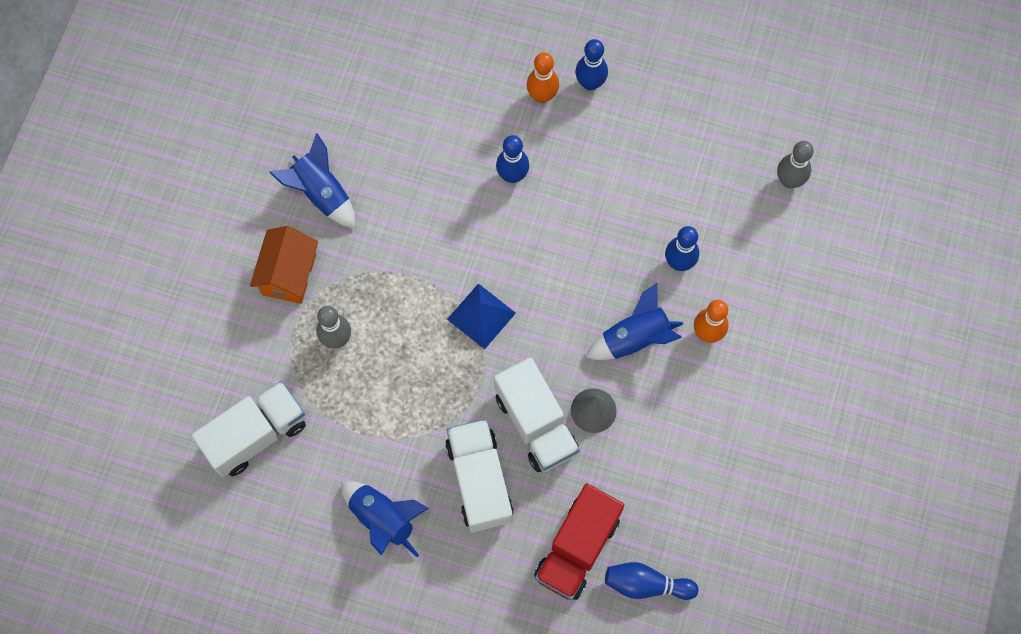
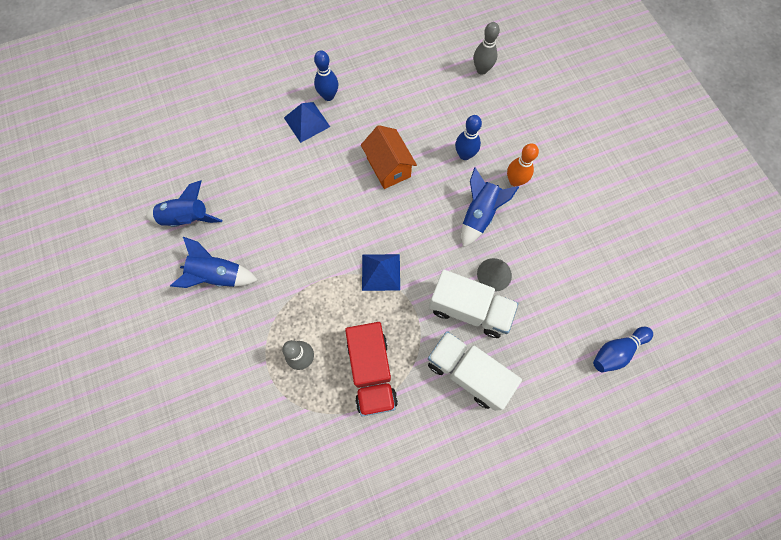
camera: 40 degrees left, 0 degrees up
white truck [192,381,306,477] -> none
orange house [250,226,318,304] -> orange house moved to [361,125,417,189]
blue rocket [341,481,429,557] -> blue rocket moved to [146,180,223,227]
blue bowling pin [496,135,529,183] -> none
orange bowling pin [527,52,559,103] -> blue pyramid [284,102,330,143]
red truck [534,483,624,600] -> red truck moved to [345,322,398,416]

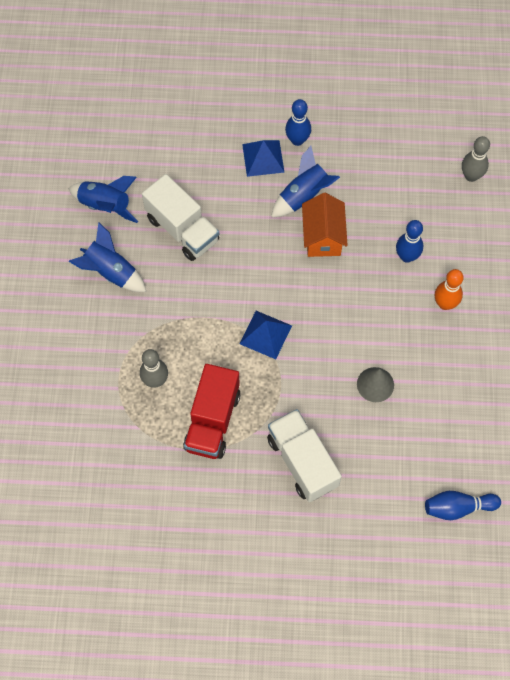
camera: 25 degrees right, 5 degrees down
white truck [429,270,519,338] -> white truck moved to [142,174,219,261]
blue rocket [461,167,519,247] -> blue rocket moved to [271,146,340,217]

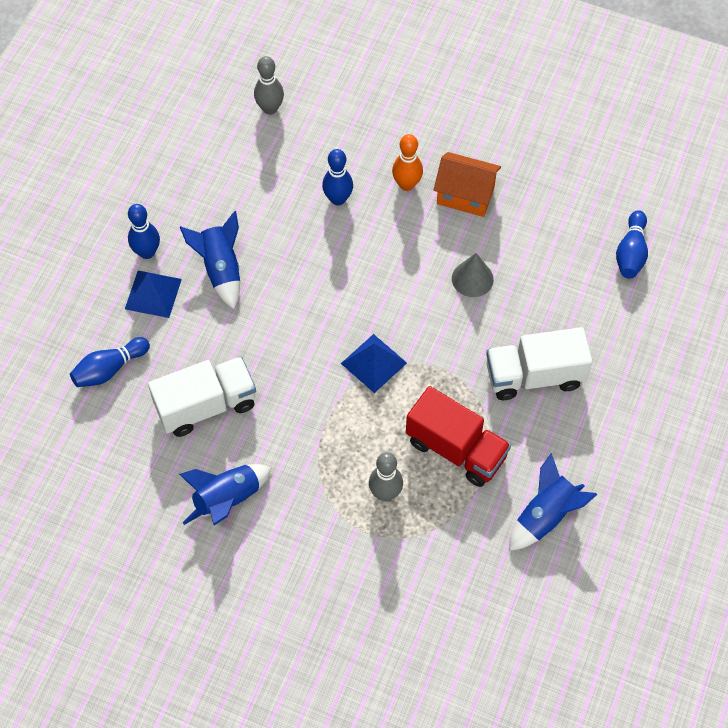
camera: 70 degrees left, 5 degrees down
blue rocket [68,176,138,223] -> blue rocket moved to [509,453,598,551]
orange house [302,193,348,257] -> orange house moved to [434,152,501,217]
none -> blue bowling pin [70,337,150,387]

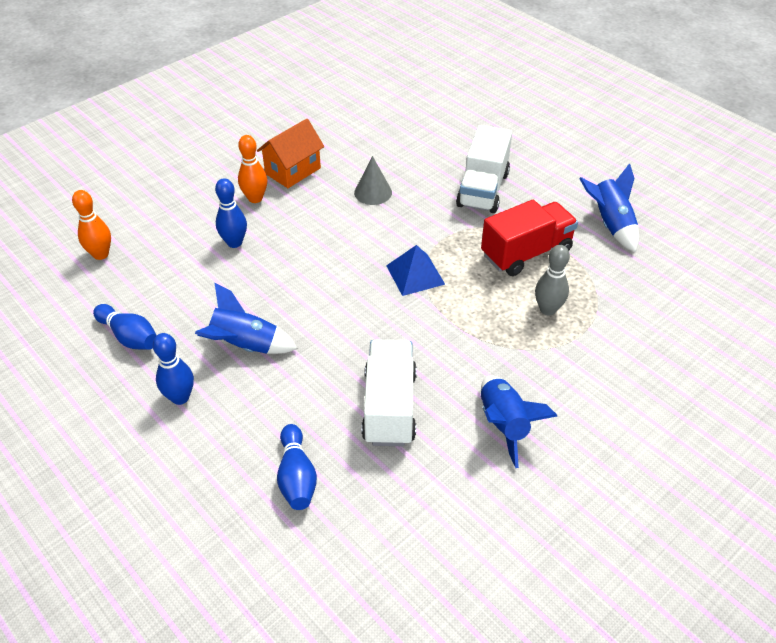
camera: 65 degrees left, 15 degrees down
blue pyramid [125,271,182,318] -> none
grey bowling pin [254,56,284,115] -> orange bowling pin [72,190,111,260]
blue bowling pin [616,210,648,279] -> blue bowling pin moved to [93,304,157,350]

